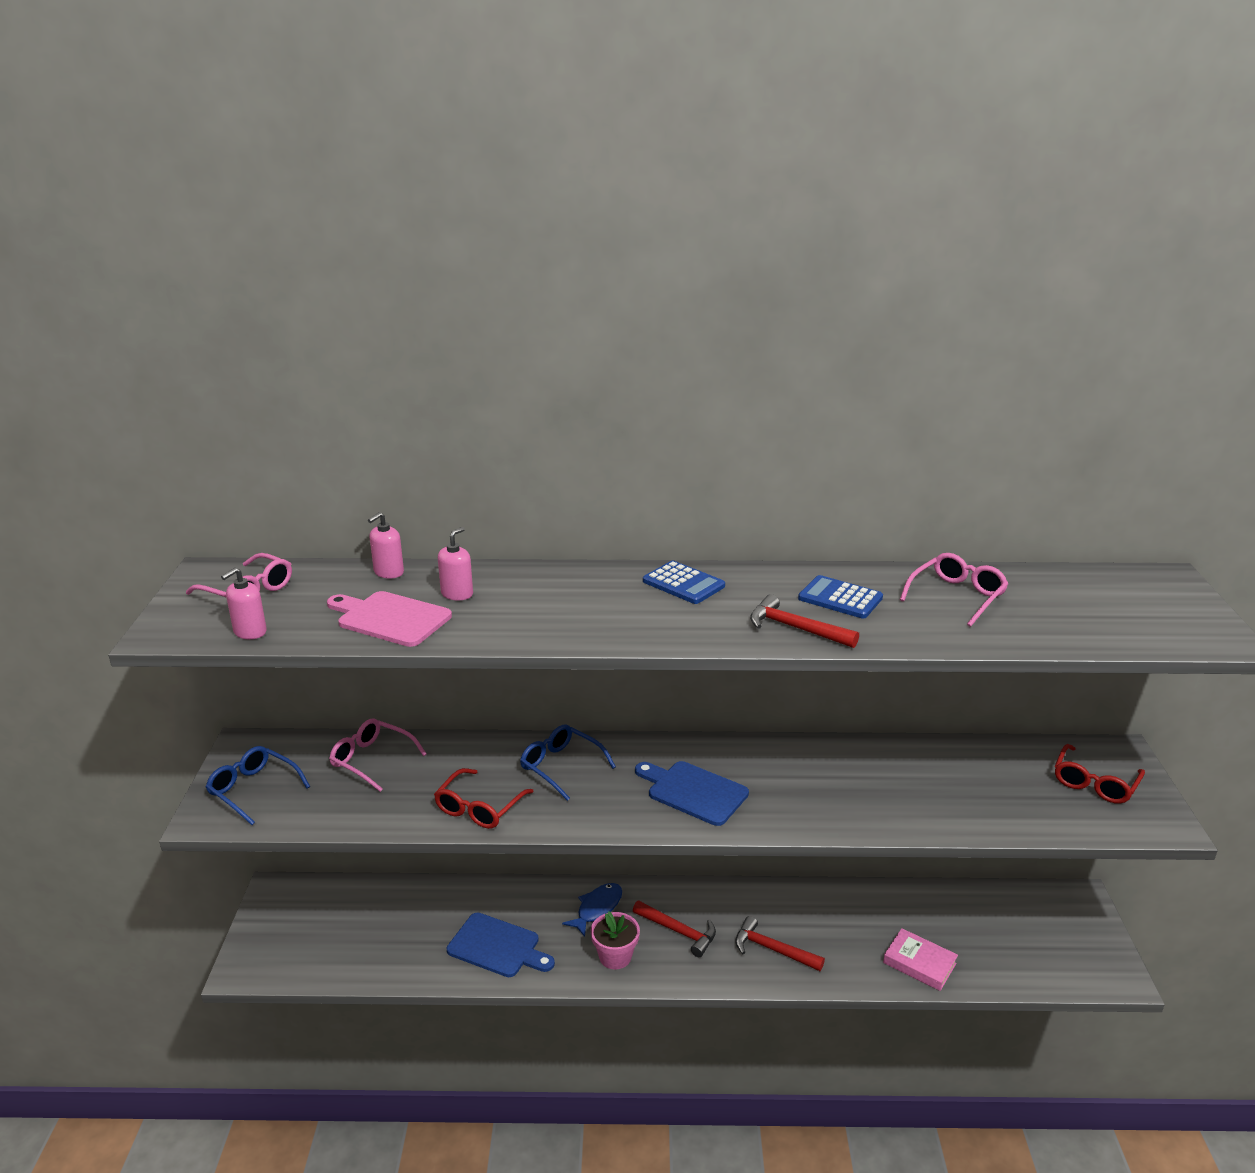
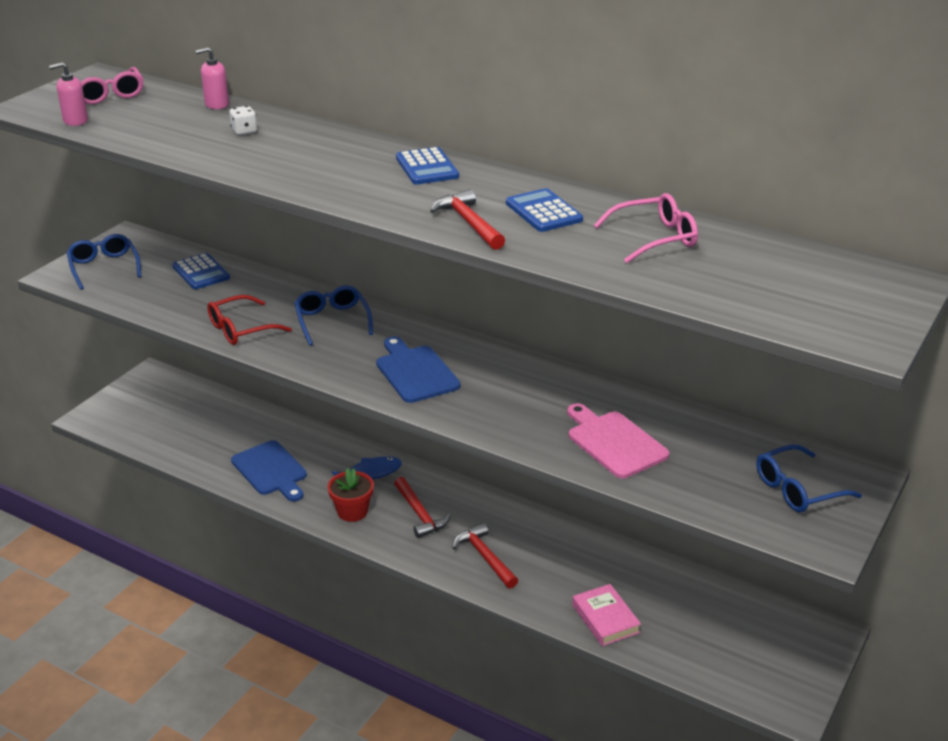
camera: 30 degrees right, 5 degrees up
pink cutting board [327,591,452,647] -> pink cutting board moved to [567,403,669,478]
pink glasses [329,718,426,792] -> blue calculator [172,253,230,289]
pink soap dispenser [438,527,473,600] -> white dice [229,106,257,135]
pink flower pot [590,911,640,970] -> red flower pot [328,468,374,522]
red glasses [1055,744,1145,804] -> blue glasses [756,444,862,512]

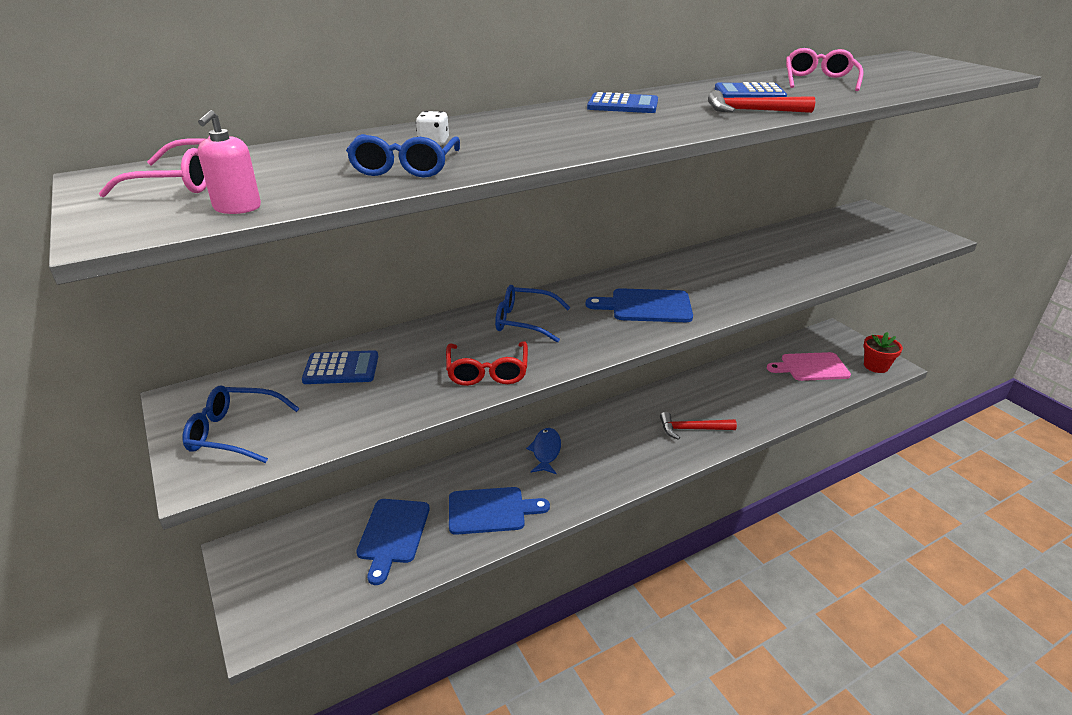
camera: 60 degrees left, 0 degrees up
pink soap dispenser [195,47,229,109] -> none
red flower pot [328,468,374,522] -> red flower pot moved to [863,332,903,373]
red hammer [394,477,451,538] -> none
pink cutting board [567,403,669,478] -> pink cutting board moved to [767,352,851,381]
pink book [572,584,641,646] -> none
blue glasses [756,444,862,512] -> blue glasses moved to [346,134,460,178]
none -> blue cutting board [356,499,430,585]

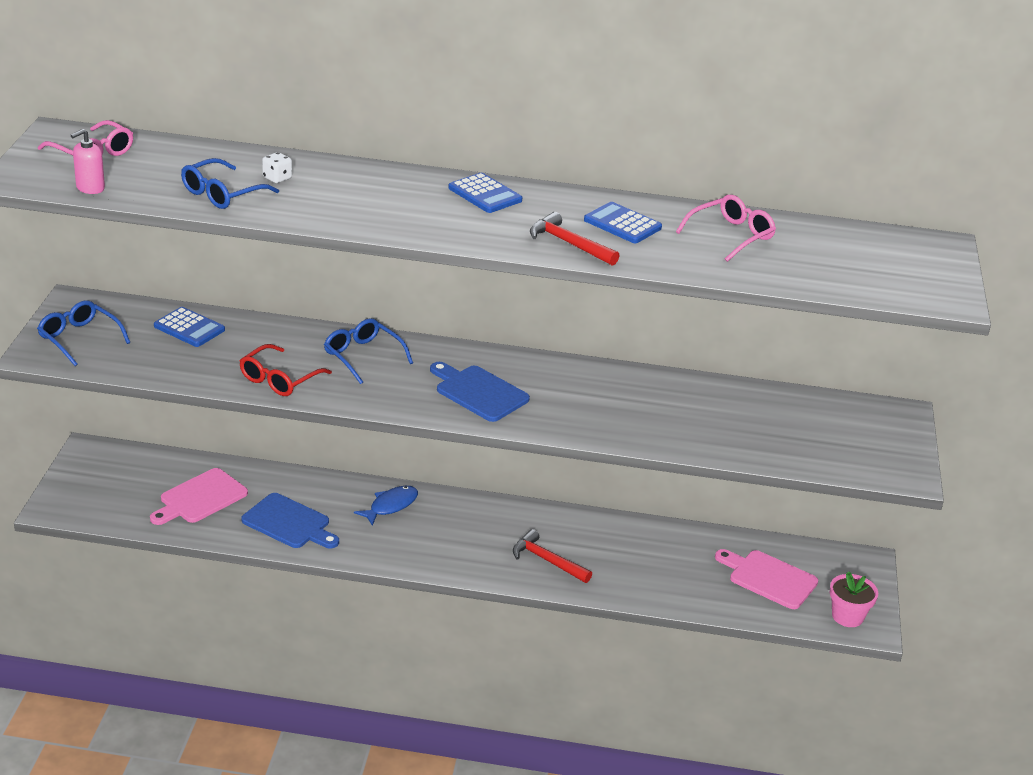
camera: 35 degrees right, 0 degrees up
blue cutting board [356,499,430,585] -> pink cutting board [150,468,248,525]
red flower pot [863,332,903,373] -> pink flower pot [830,572,878,627]

